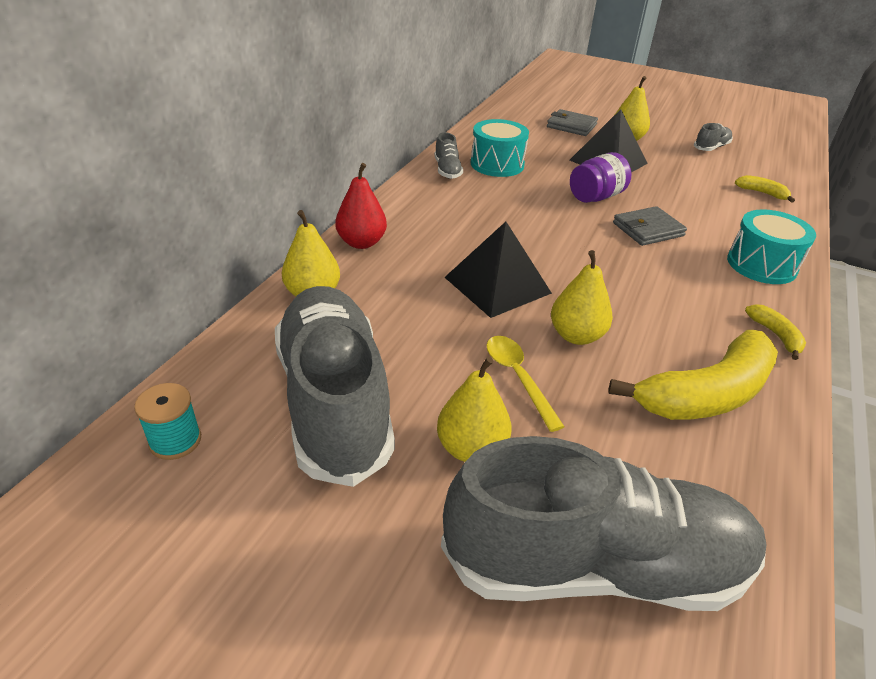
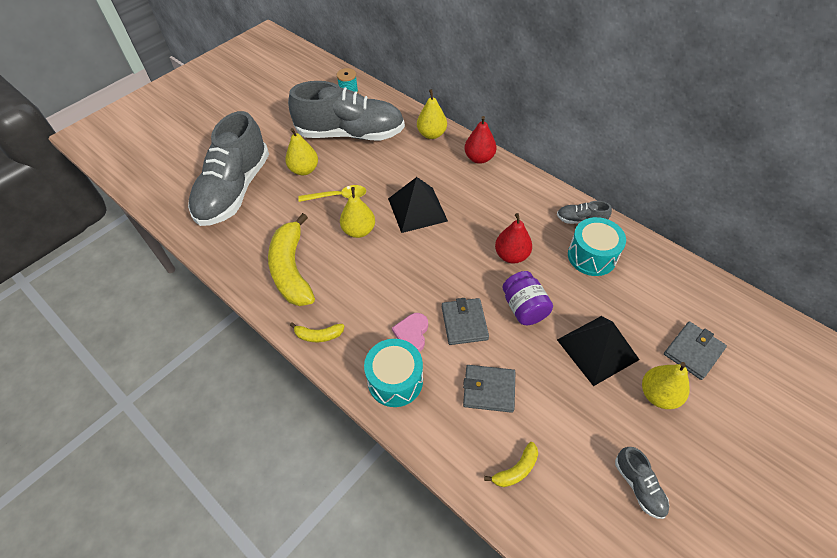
camera: 110 degrees right, 15 degrees up
none -> pink heart [392,313,428,352]
none -> grey wallet [463,365,515,413]
none -> red pear [495,213,532,264]

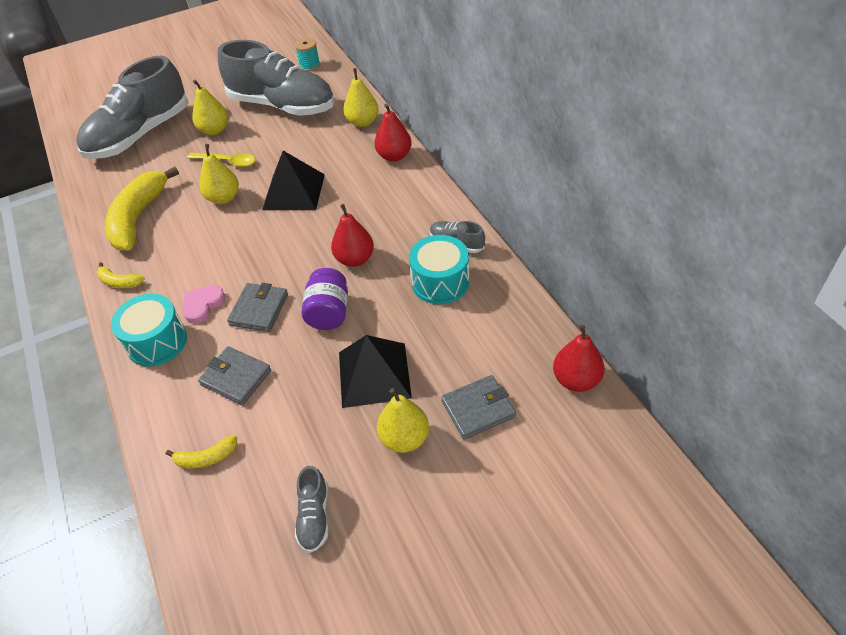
camera: 25 degrees right, 5 degrees down
none -> red pear [553,325,604,392]

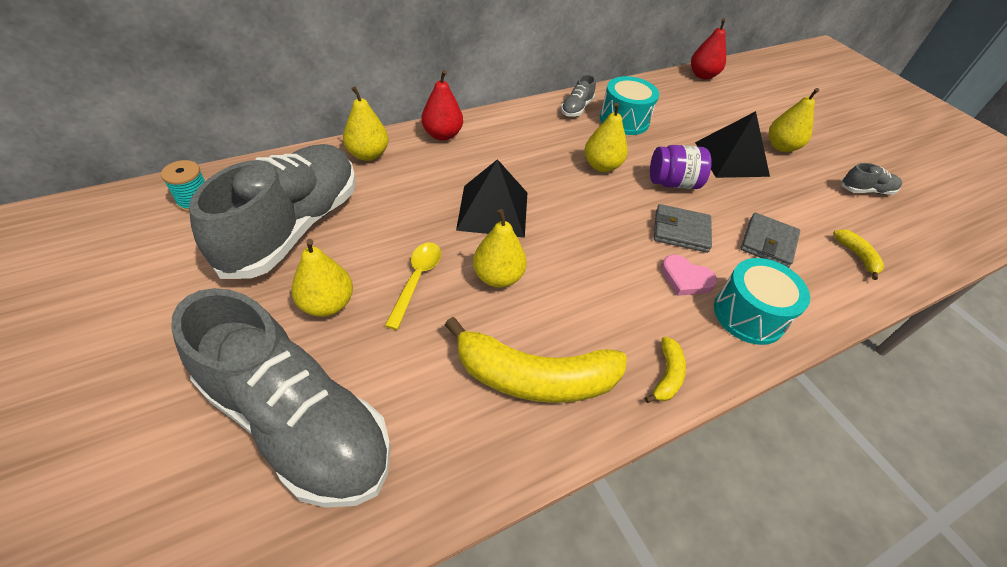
camera: 100 degrees left, 0 degrees up
red pear [331,204,374,267] -> yellow pear [584,103,628,172]
grey wallet [441,375,516,439] -> none

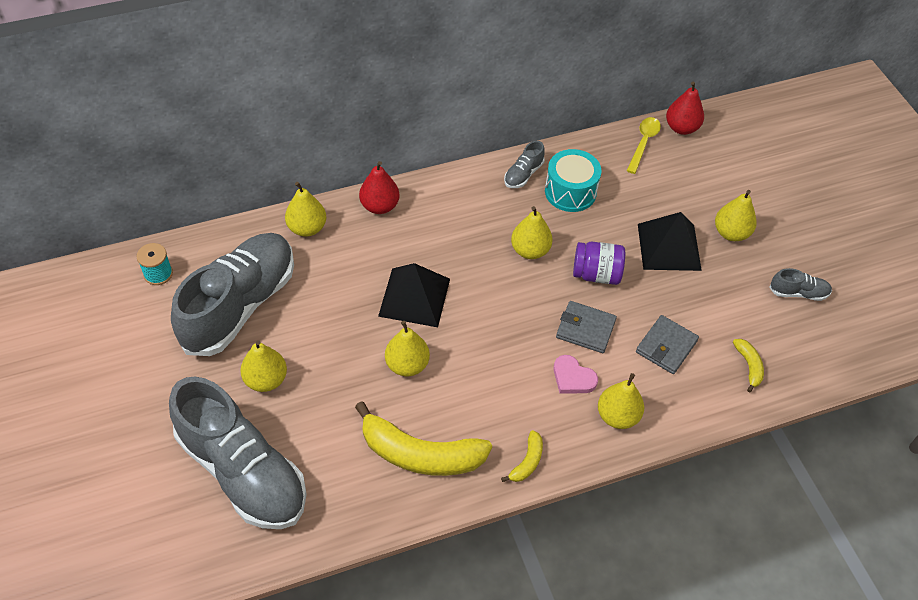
camera: 10 degrees right, 5 degrees up
yellow spoon [385,242,441,330] -> yellow spoon moved to [627,117,661,174]
turquoise drum [714,258,810,345] -> yellow pear [598,373,644,429]

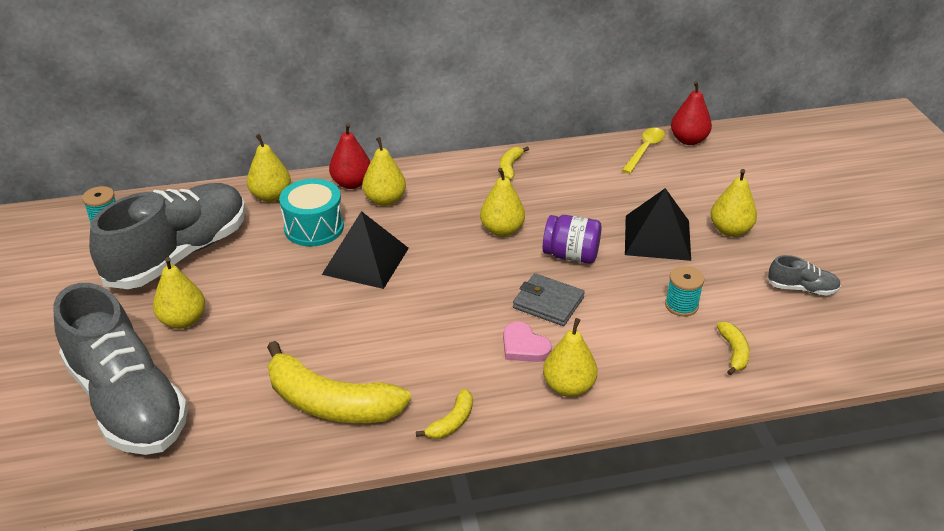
camera: 10 degrees right, 15 degrees down
yellow pear [385,321,430,376] -> yellow pear moved to [362,137,406,206]
grey shoe [504,141,545,188] -> yellow banana [500,146,529,180]
turquoise drum [545,149,602,212] -> turquoise drum moved to [279,179,344,247]
grey wallet [636,315,699,374] -> none
none -> turquoise spool [665,266,704,316]

